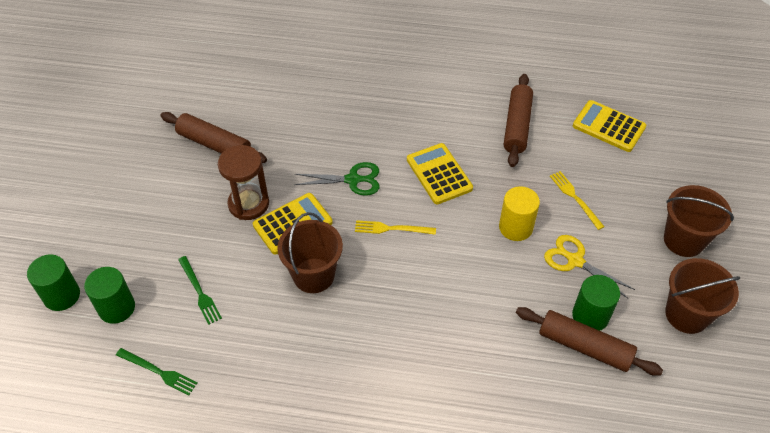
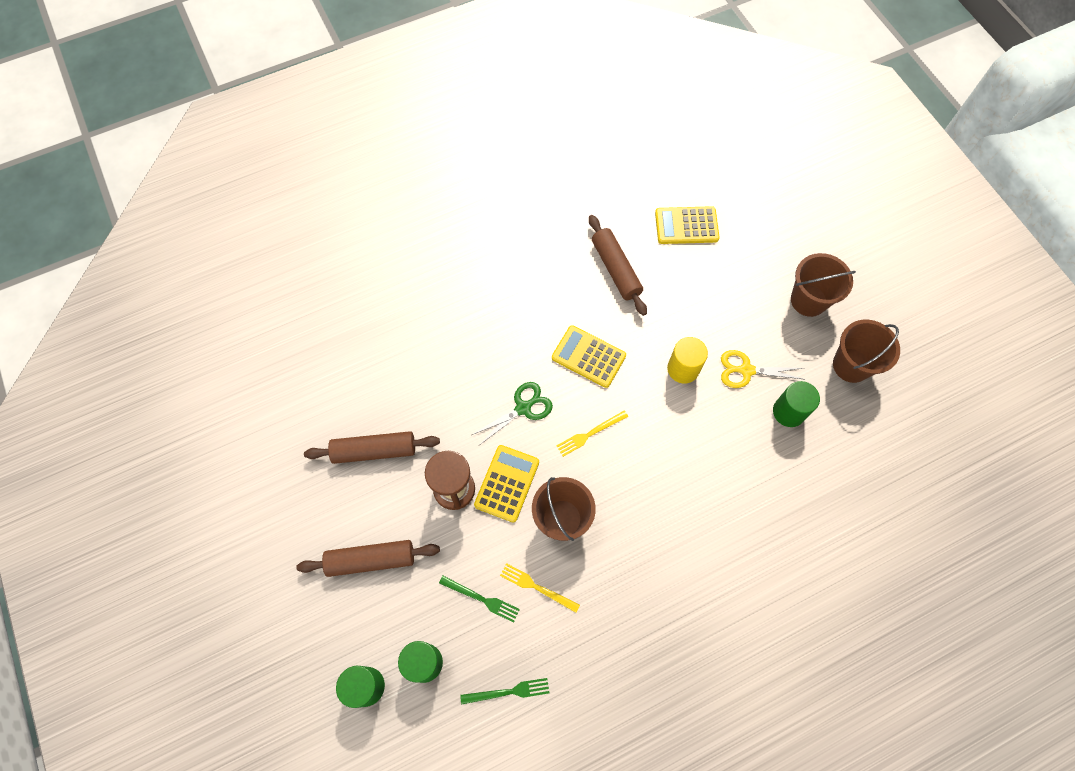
camera: 35 degrees left, 15 degrees up
brown rolling pin [516,307,663,376] -> brown rolling pin moved to [296,540,440,577]
yellow fork [550,171,605,230] -> yellow fork moved to [500,563,580,613]

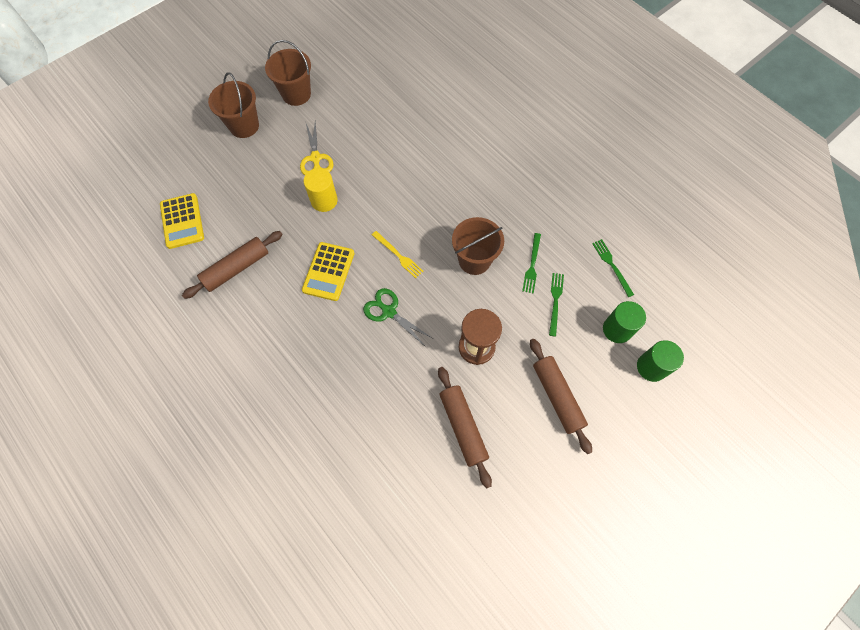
camera: 105 degrees left, 0 degrees up
yellow calculator [474,445,539,523] -> none
yellow fork [500,563,580,613] -> green fork [522,233,541,294]
green cylinder [773,381,820,427] -> none

